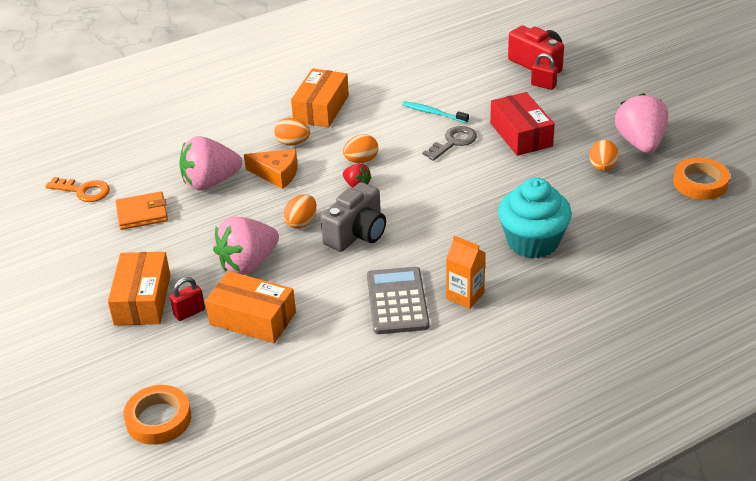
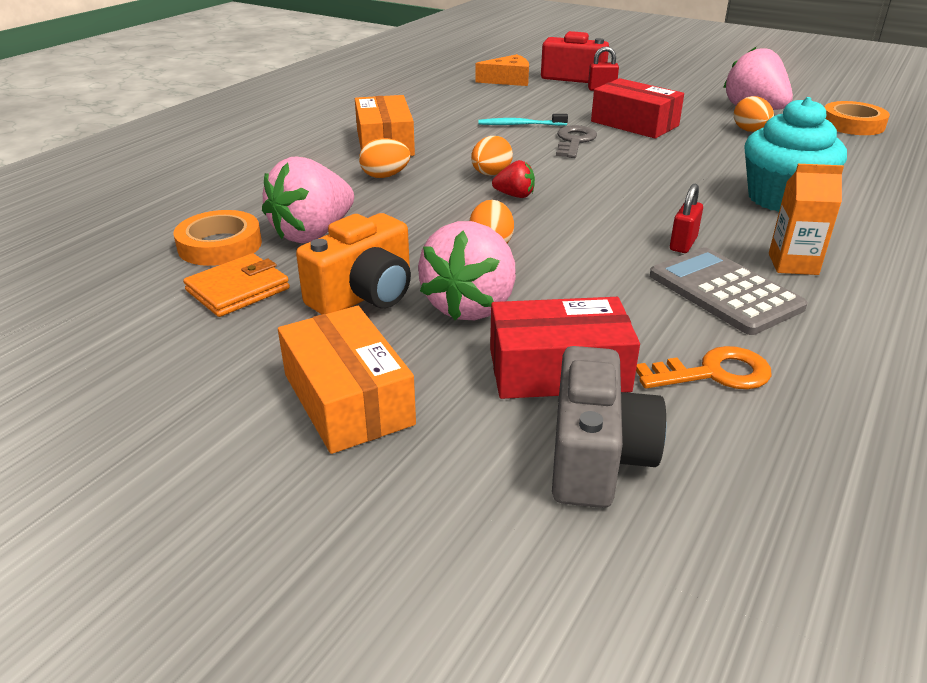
camera: 30 degrees left, 5 degrees down
orange key [45,177,110,202] -> orange key moved to [636,346,772,389]
orange tape [123,385,191,445] -> orange tape moved to [173,210,262,266]
red padlock [170,277,205,321] -> red padlock moved to [670,184,703,253]
orange box [205,271,296,343] -> red box [490,297,640,399]
orange cheese [244,149,297,189] -> orange cheese moved to [475,54,529,86]
grey camera [321,182,386,252] -> grey camera moved to [552,346,667,508]
none -> orange camera [296,213,411,314]

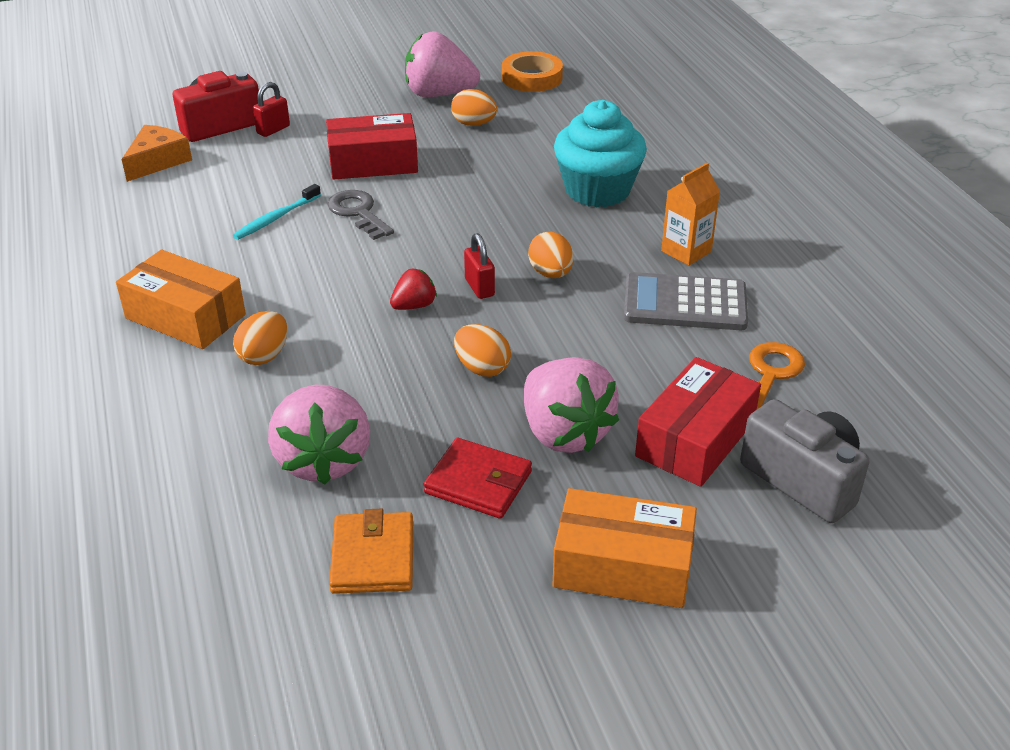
camera: 50 degrees left, 5 degrees up
orange tape [173,210,262,266] -> none
orange camera [296,213,411,314] -> red wallet [424,438,532,519]
orange egg [471,136,513,176] -> orange egg moved to [528,232,573,278]
red padlock [670,184,703,253] -> red padlock moved to [464,233,495,299]

